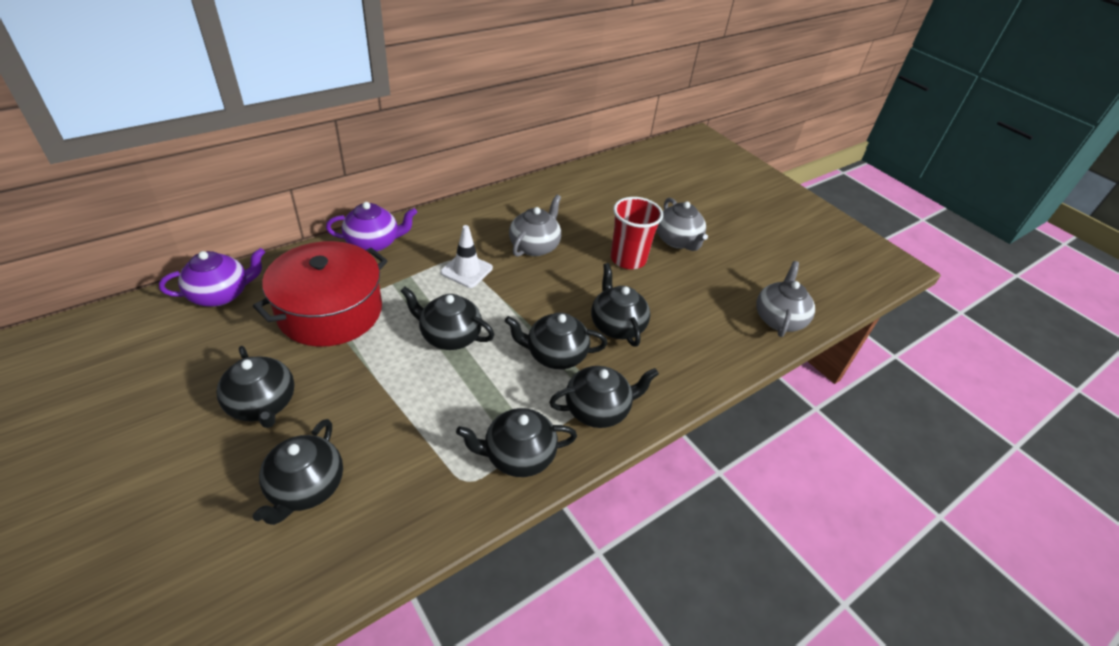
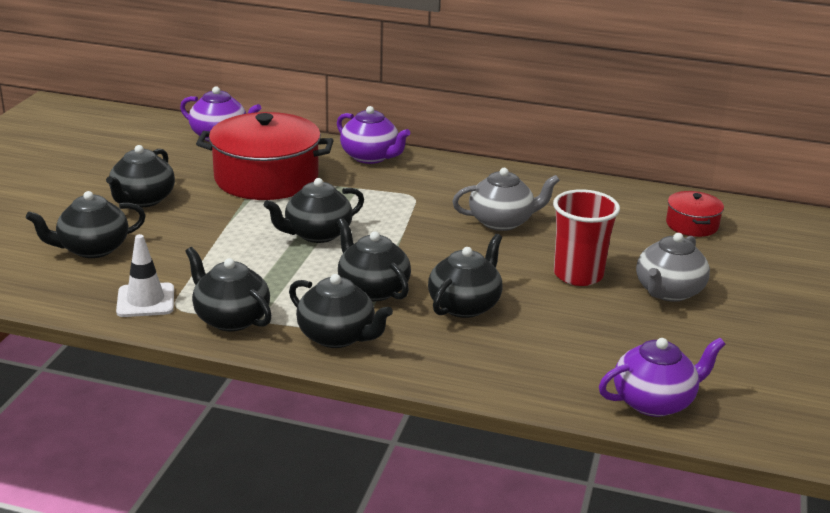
camera: 55 degrees right, 15 degrees down
black teapot [401,287,494,350] -> black teapot turned 105 degrees counterclockwise [264,178,364,243]
white traffic cone [441,225,493,288] -> white traffic cone moved to [116,234,174,317]
grey teapot [756,261,815,337] -> purple teapot [599,337,726,417]
none -> red pot [666,191,724,237]

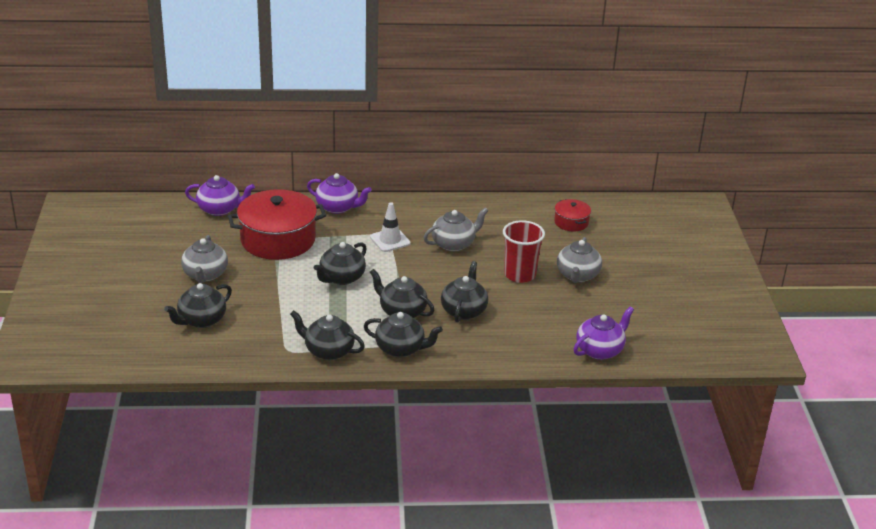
camera: 20 degrees left, 5 degrees up
black teapot [106,145,175,207] -> grey teapot [181,235,228,283]
white traffic cone [116,234,174,317] -> white traffic cone moved to [370,202,411,252]

